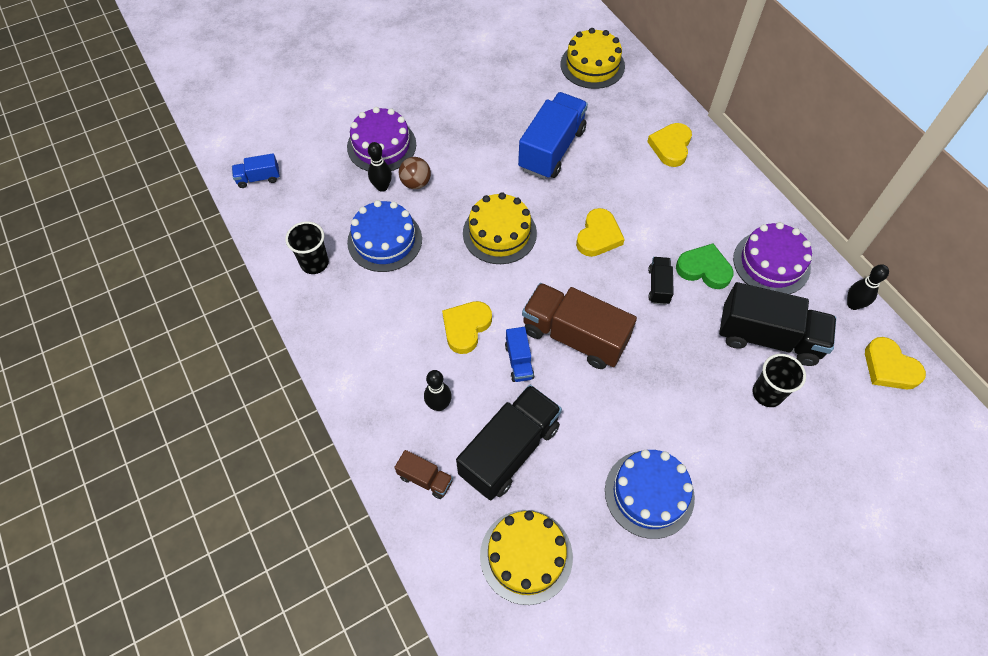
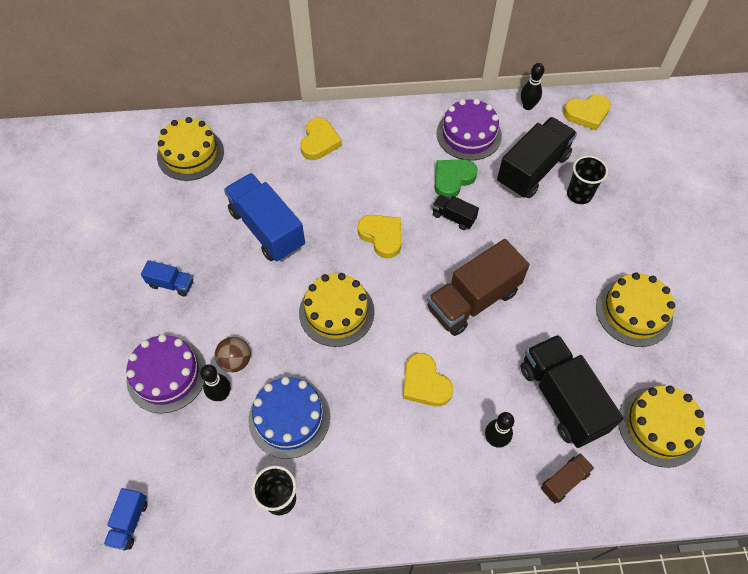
camera: 65 degrees left, 0 degrees up
blue truck [505,327,534,382] -> blue truck moved to [141,260,193,296]
blue cake [605,450,695,539] -> yellow cake [596,272,675,347]
yellow heart [647,123,692,167] -> yellow heart turned 120 degrees counterclockwise [300,118,342,160]

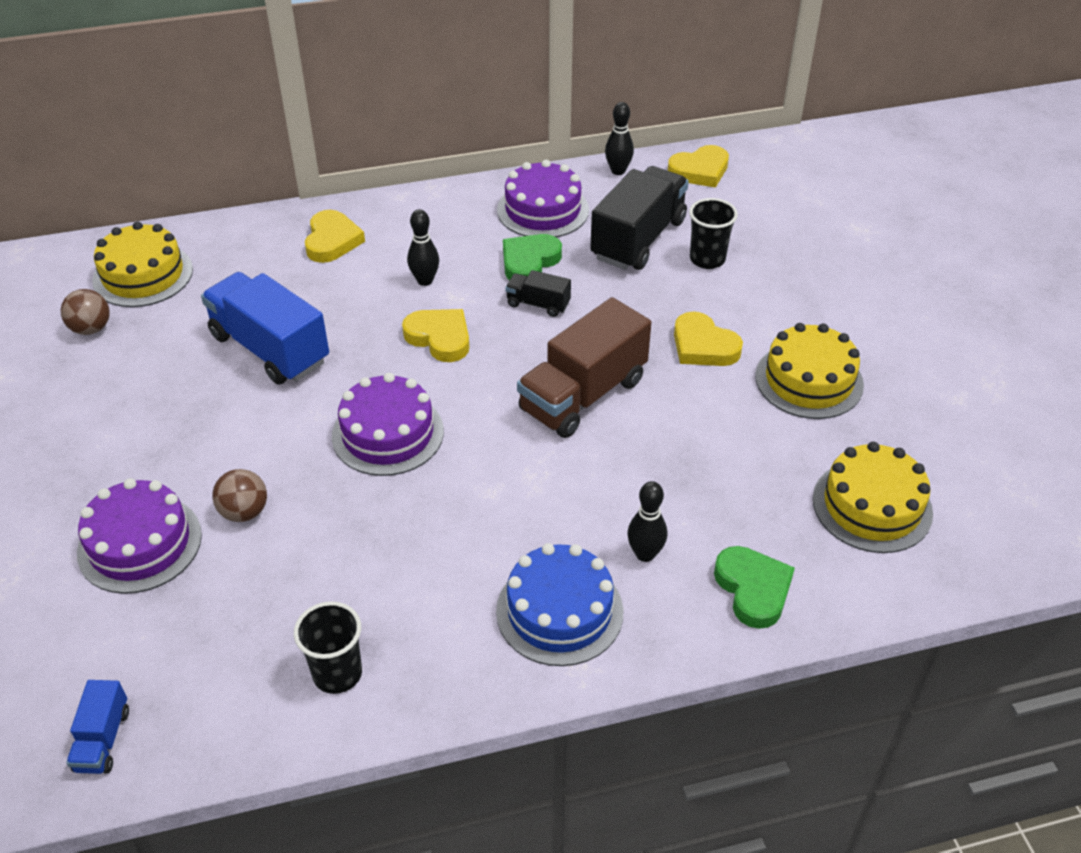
camera: 10 degrees left, 15 degrees down
blue truck [141,260,193,296] -> none
black bowling pin [200,364,231,401] -> black bowling pin moved to [407,209,439,286]
blue cake [248,377,330,459] -> blue cake moved to [496,543,623,666]
yellow cake [299,273,375,347] -> purple cake [332,373,444,476]
yellow heart [403,353,453,407] -> yellow heart moved to [674,311,743,366]
black truck [520,335,623,448] -> none
brown truck [541,453,594,504] -> green heart [714,546,795,629]
none -> brown ball [61,289,110,335]

